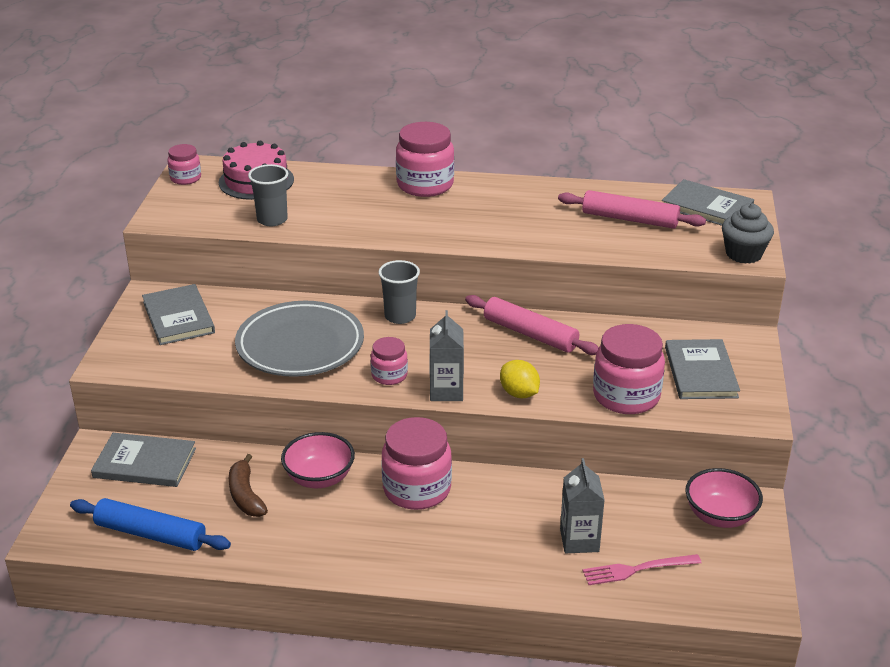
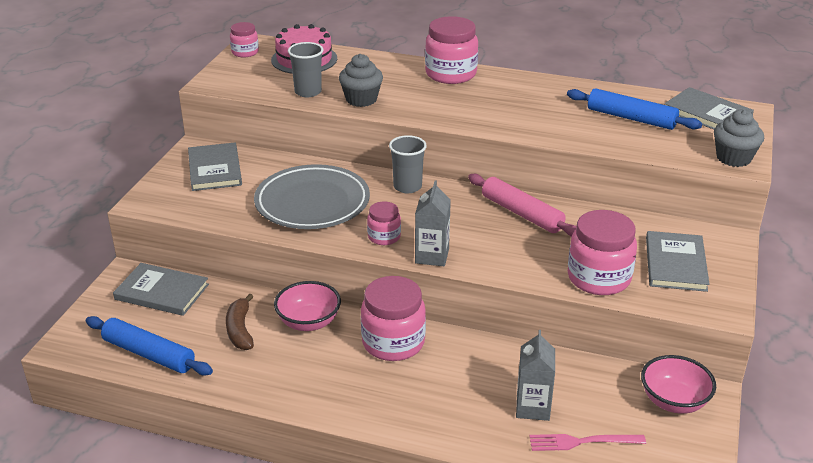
camera: 10 degrees right, 0 degrees up
yellow lemon [500,360,540,398] -> none
pink rolling pin [558,190,706,229] -> blue rolling pin [567,88,702,130]
none -> grey cupcake [339,54,383,107]

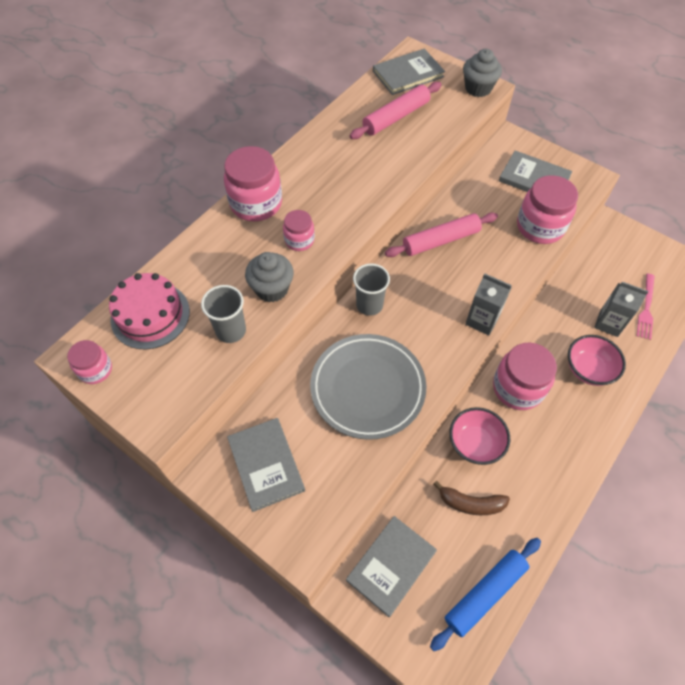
camera: 70 degrees left, 25 degrees up
grey book [188,142,242,191] -> grey book turned 60 degrees clockwise [227,418,305,512]
pink jar [367,201,401,245] -> pink jar moved to [283,210,315,251]
blue rolling pin [567,88,702,130] -> pink rolling pin [350,82,442,139]
pink bowl [641,355,716,414] -> pink bowl moved to [568,335,626,386]

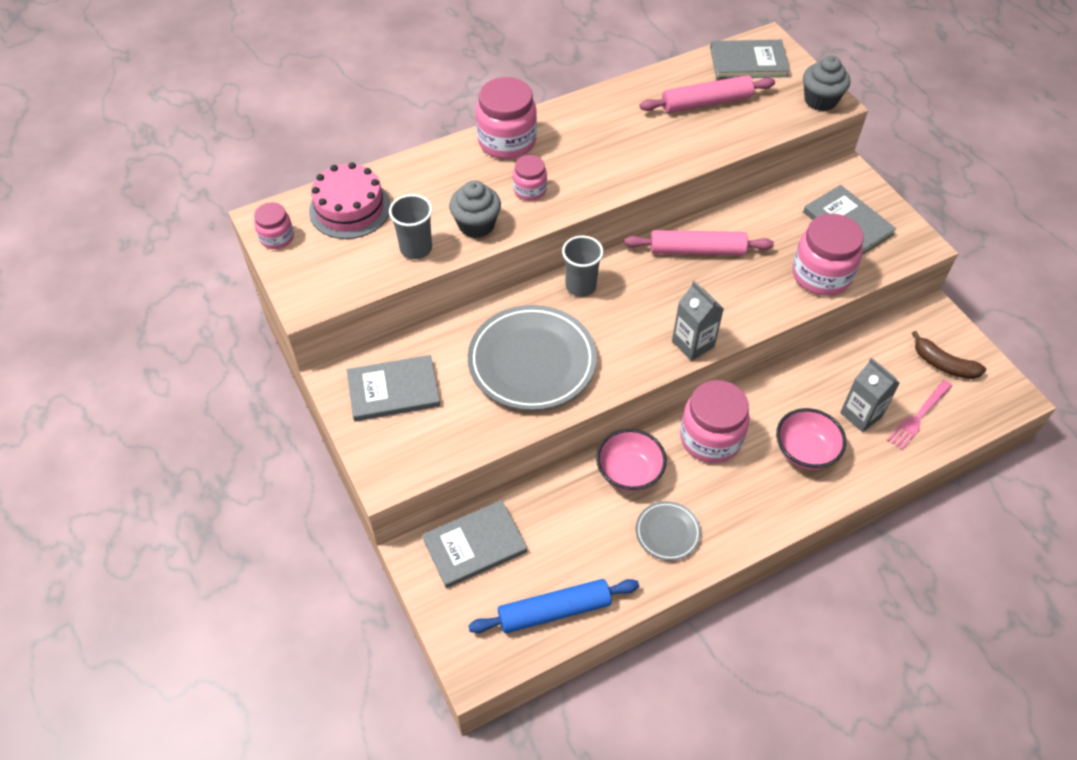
camera: 25 degrees right, 5 degrees down
grey book [227,418,305,512] -> grey book turned 75 degrees clockwise [347,355,440,422]
brown banana [433,481,510,515] -> brown banana moved to [912,331,986,379]
none -> grey plate [636,501,701,561]

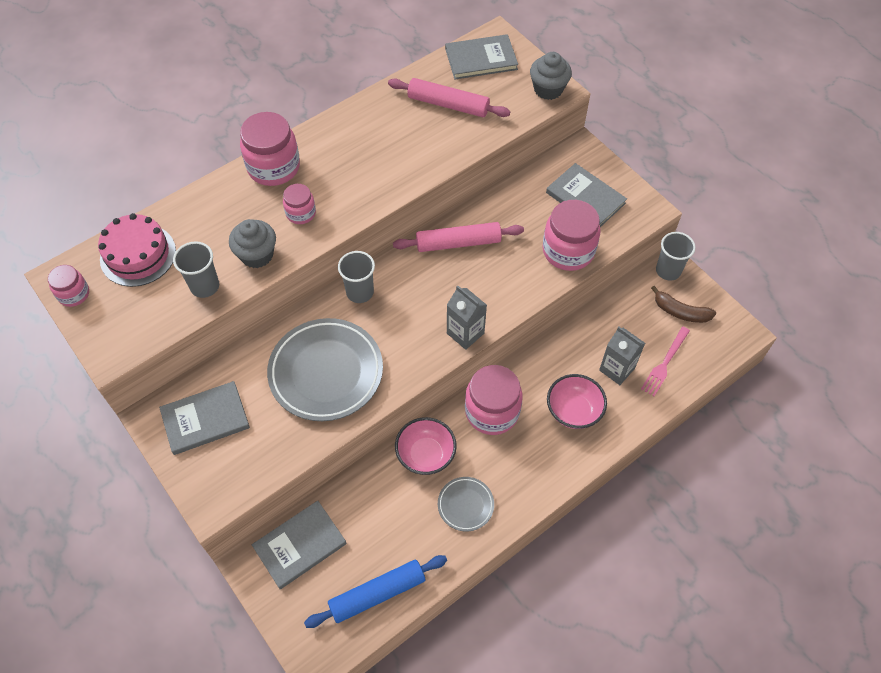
camera: 10 degrees left, 5 degrees up
pink rolling pin [640,75,775,113] -> pink rolling pin turned 45 degrees clockwise [388,78,510,117]
none -> grey cup [656,232,695,281]

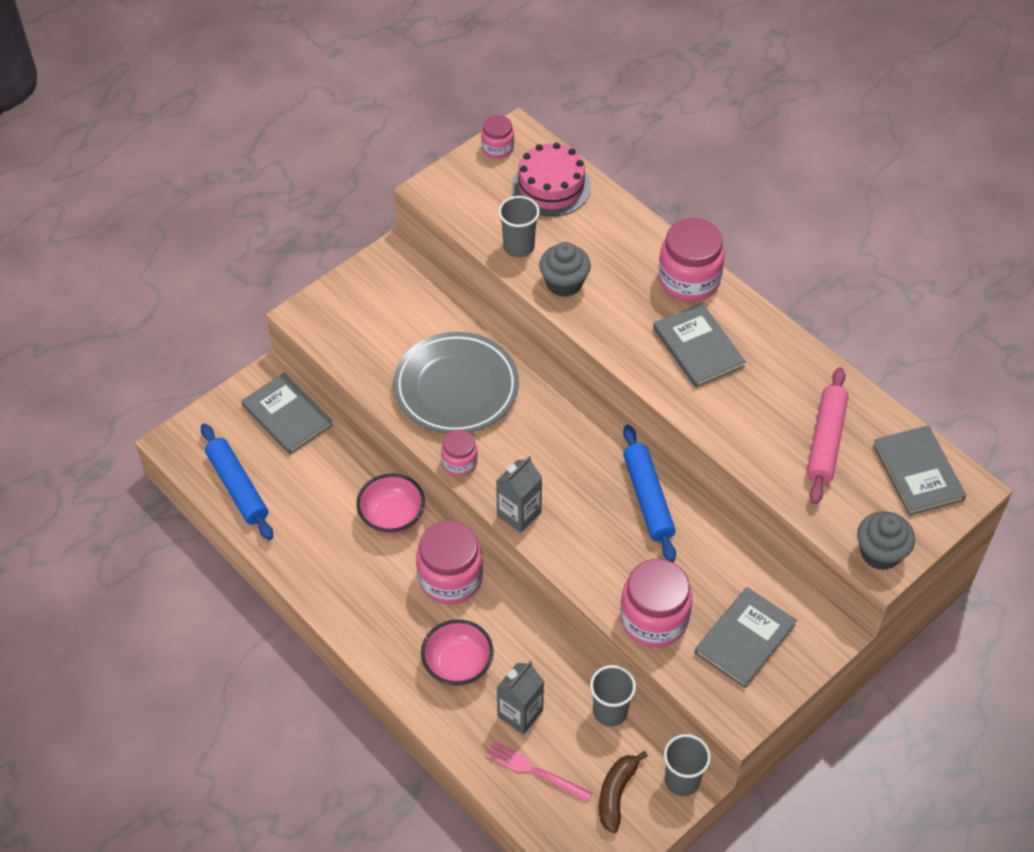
camera: 85 degrees right, 5 degrees down
grey book [159,381,250,455] -> grey book moved to [653,303,746,388]
pink jar [283,184,316,224] -> pink jar moved to [441,430,478,476]
grey cup [338,251,375,303] -> grey cup moved to [590,665,636,727]
pink rolling pin [393,222,524,252] -> blue rolling pin [623,425,676,562]
grey plate [438,477,494,532] -> none

